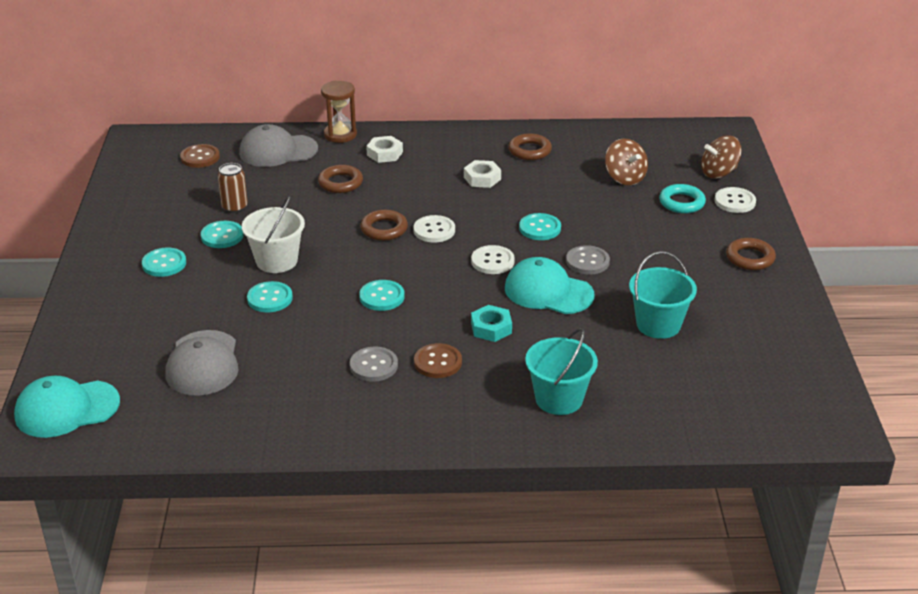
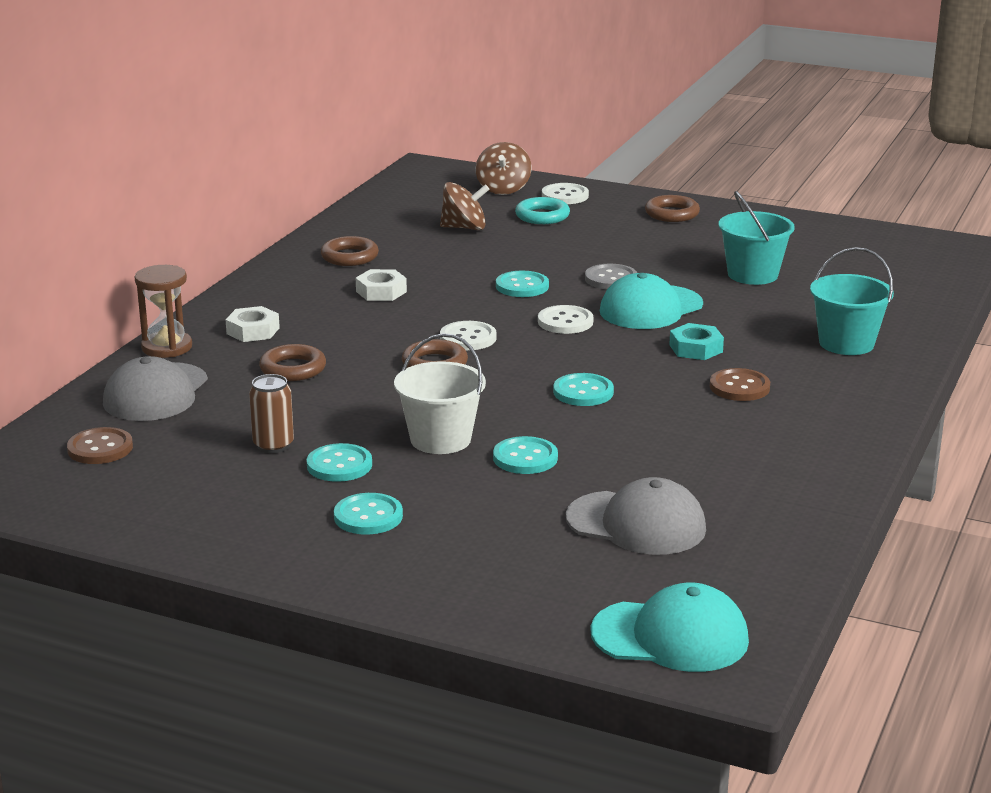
camera: 65 degrees left, 10 degrees down
turquoise cap [14,375,120,438] -> turquoise cap turned 90 degrees counterclockwise [590,582,749,672]
grey button [350,346,398,382] -> none

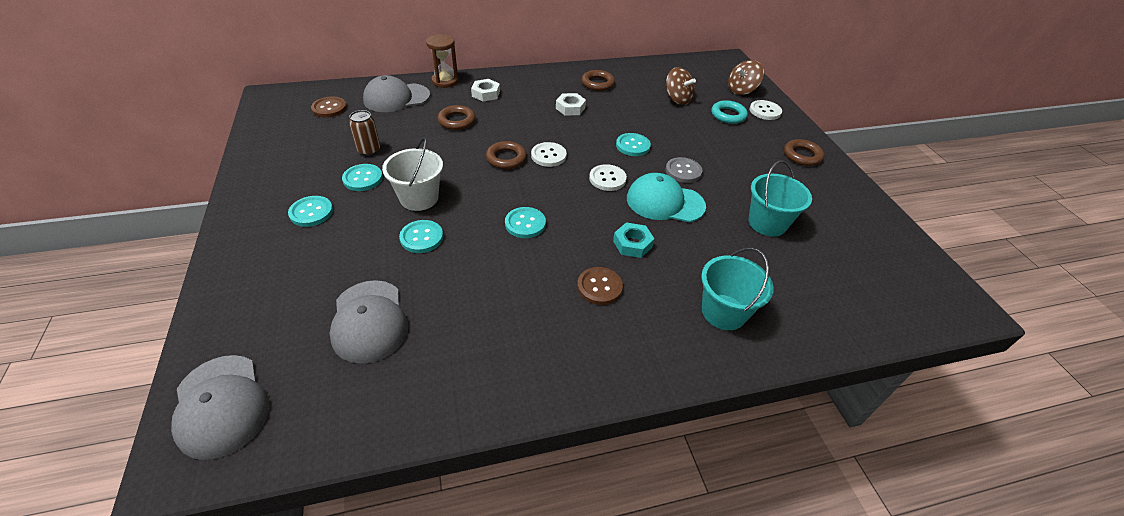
camera: 50 degrees right, 20 degrees up
turquoise cap [590,582,749,672] -> grey cap [171,355,270,460]

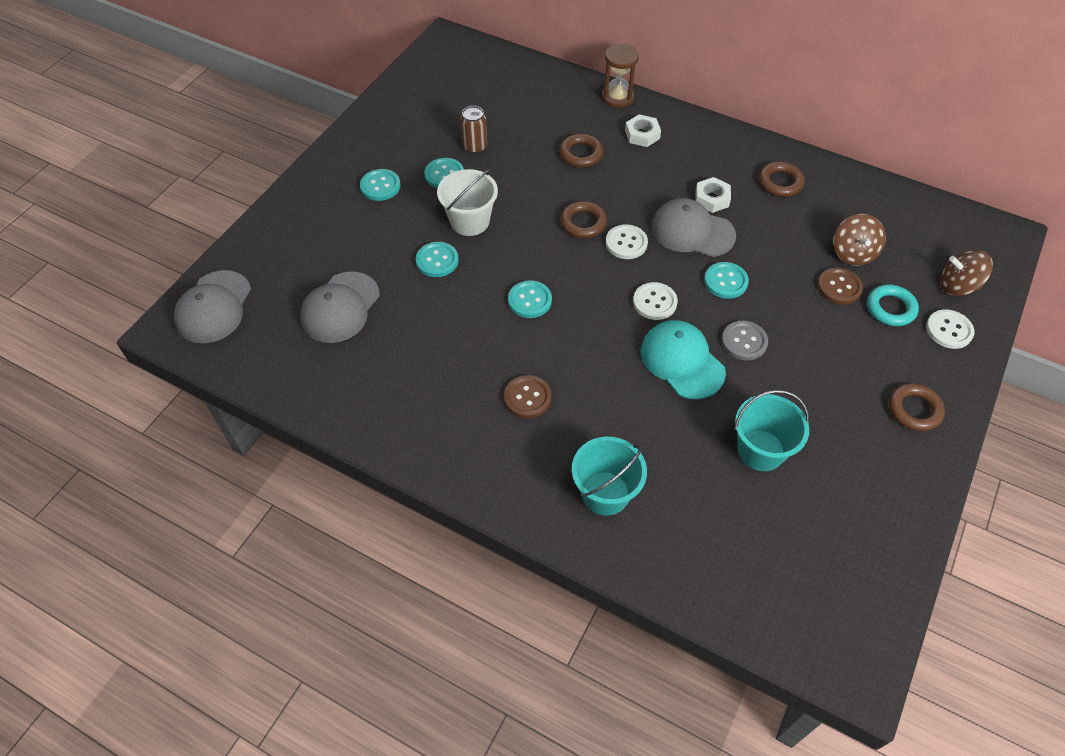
camera: 45 degrees right, 10 degrees up
brown button [311,97,347,118] -> brown button moved to [818,268,863,305]
grey cap [363,75,430,112] -> grey cap moved to [651,198,736,257]
turquoise nut [613,223,654,258] -> none

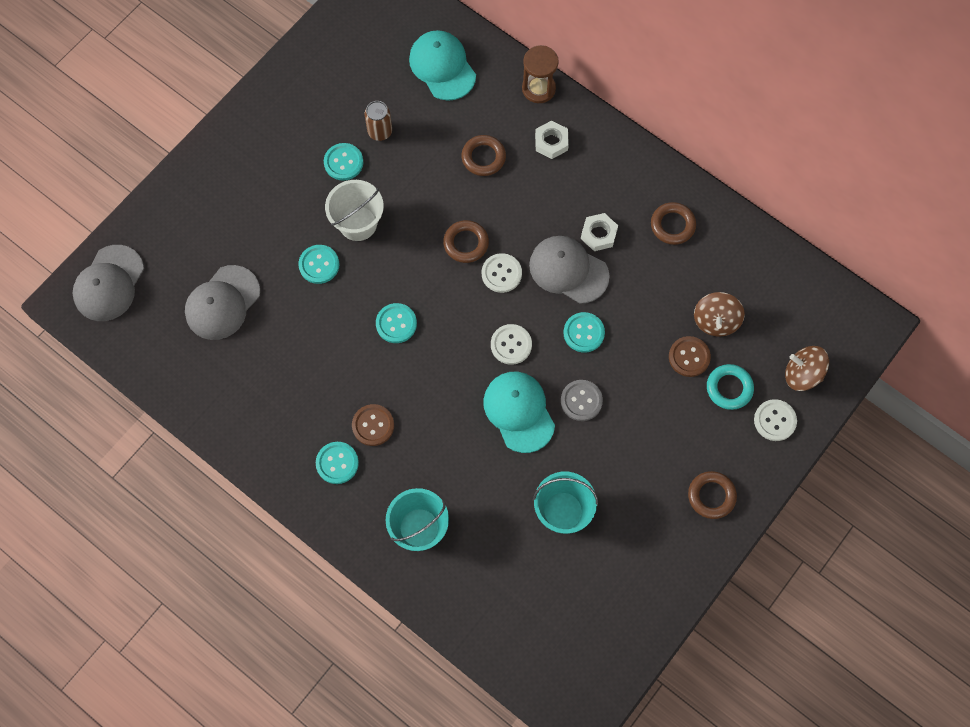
camera: 10 degrees right, 15 degrees up
turquoise button [360,169,401,201] -> turquoise button moved to [316,442,359,484]
none -> turquoise cap [409,30,476,101]

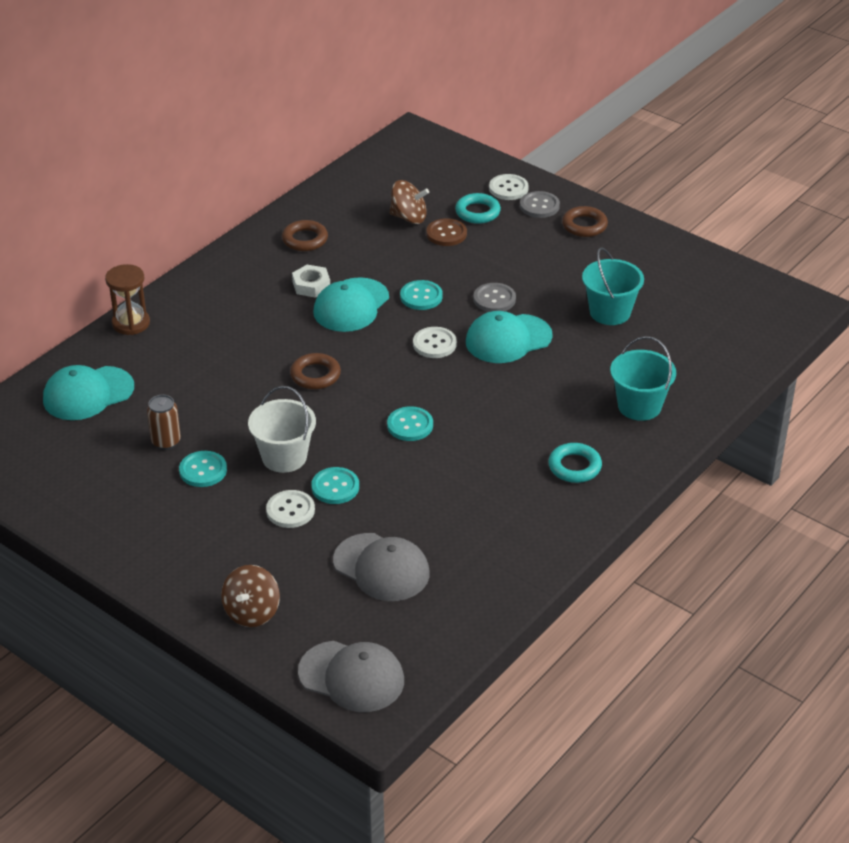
camera: 90 degrees left, 30 degrees down
turquoise button [316,442,359,484] -> turquoise ring [548,443,602,483]
brown button [352,404,394,446] -> none
brown ring [462,135,506,176] -> none
white button [482,253,522,293] -> white button moved to [266,490,315,528]
grey cap [529,236,609,304] -> turquoise cap [313,277,389,332]
white nut [535,120,569,159] -> none
brown spinning top [785,346,829,391] -> brown spinning top moved to [221,565,280,627]
none -> grey button [520,191,560,218]

